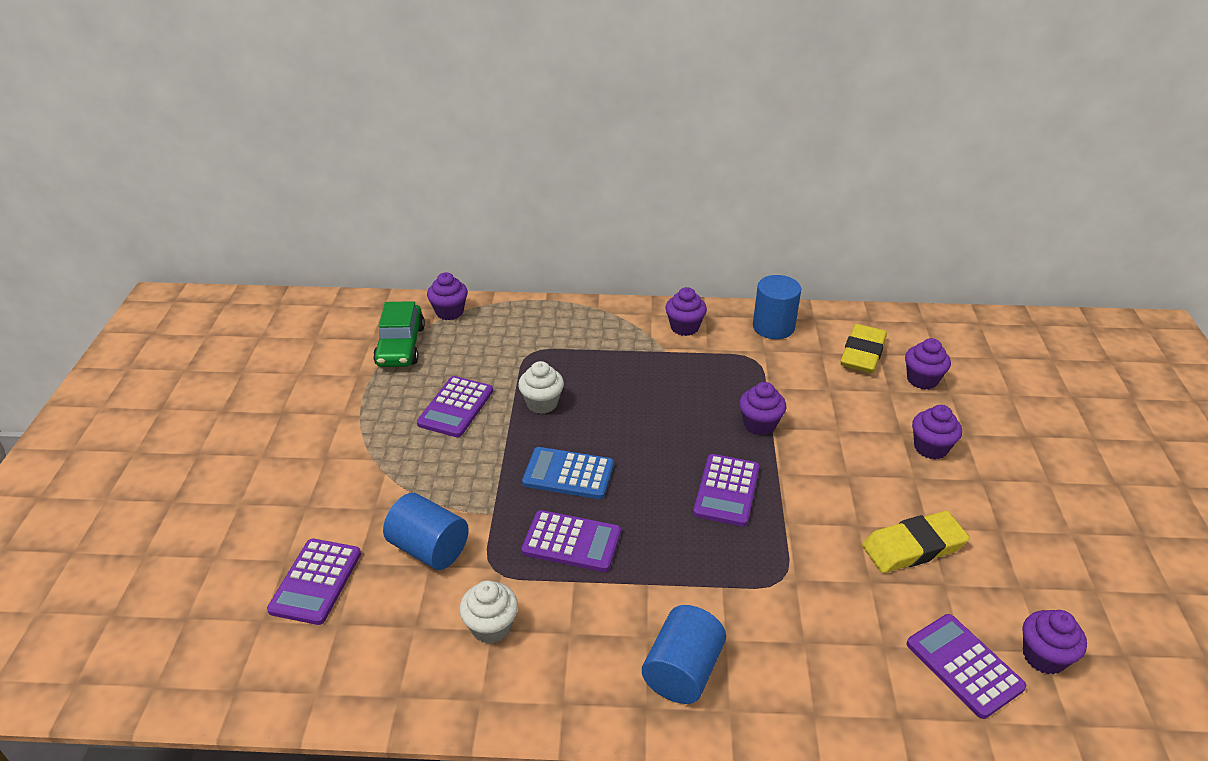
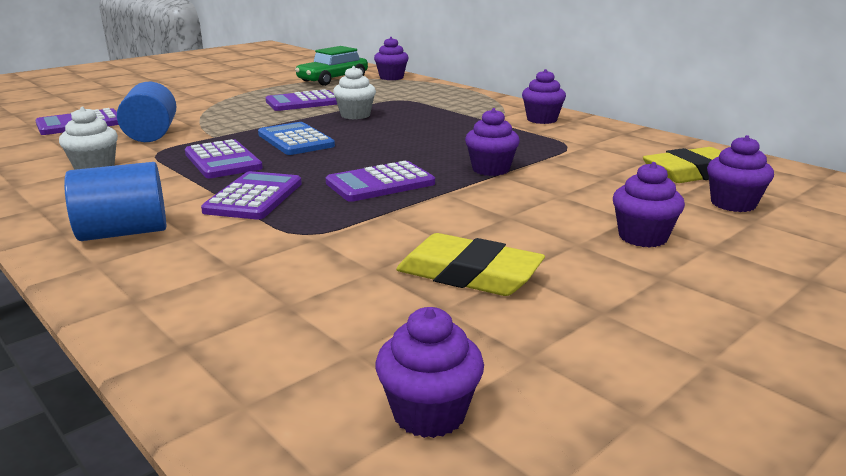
camera: 45 degrees right, 15 degrees down
blue cylinder [753,275,801,339] -> none
purple calculator [907,614,1026,719] -> purple calculator moved to [201,171,302,220]

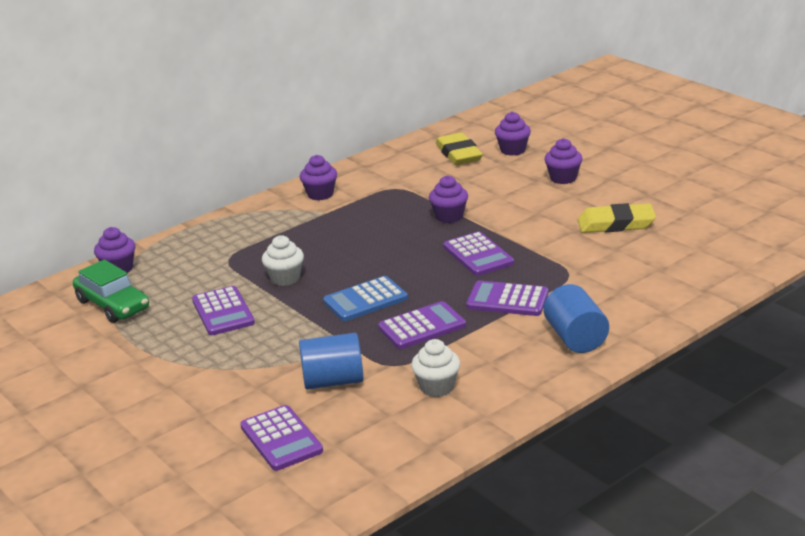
camera: 85 degrees left, 5 degrees up
purple cupcake [376,307,484,438] -> none
yellow eraser [396,233,545,296] -> yellow eraser turned 60 degrees clockwise [578,203,656,233]

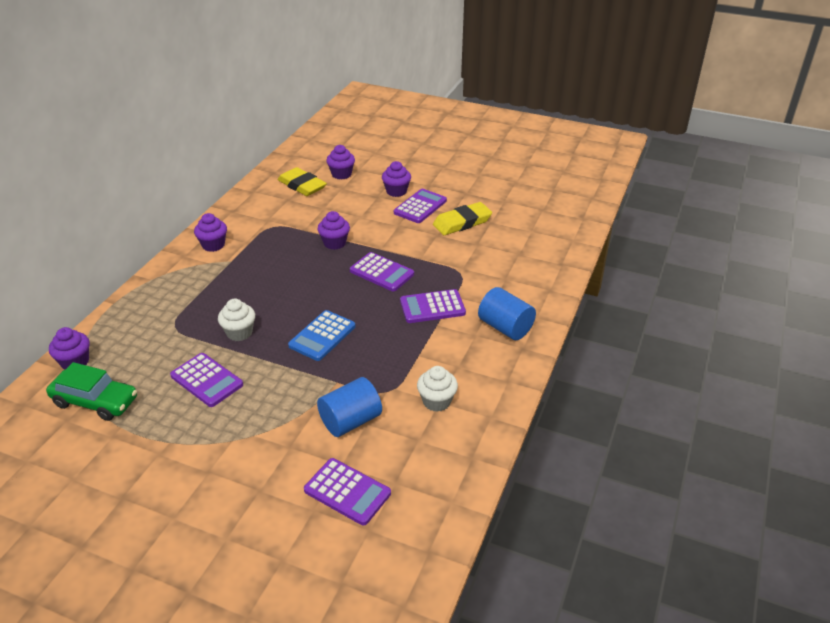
camera: 30 degrees left, 10 degrees up
purple calculator [378,301,466,349] -> purple calculator moved to [394,189,447,223]

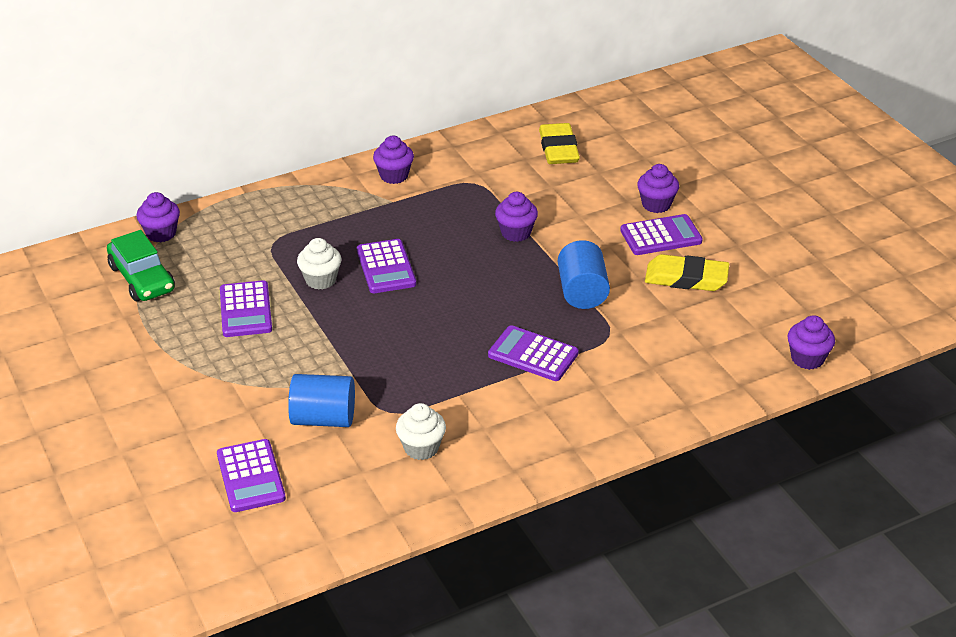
camera: 40 degrees right, 0 degrees up
blue calculator [288,310,355,361] -> none
purple cupcake [326,145,355,180] -> purple cupcake moved to [787,315,835,370]
purple calculator [350,252,414,292] -> purple calculator moved to [357,239,416,293]
blue cylinder [478,287,536,340] -> blue cylinder moved to [558,240,610,309]

